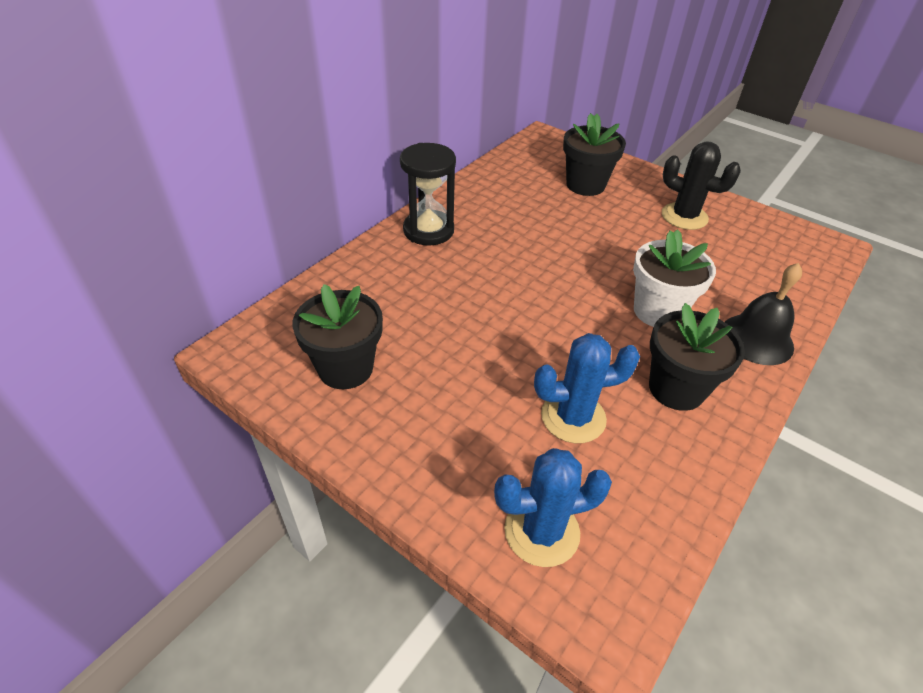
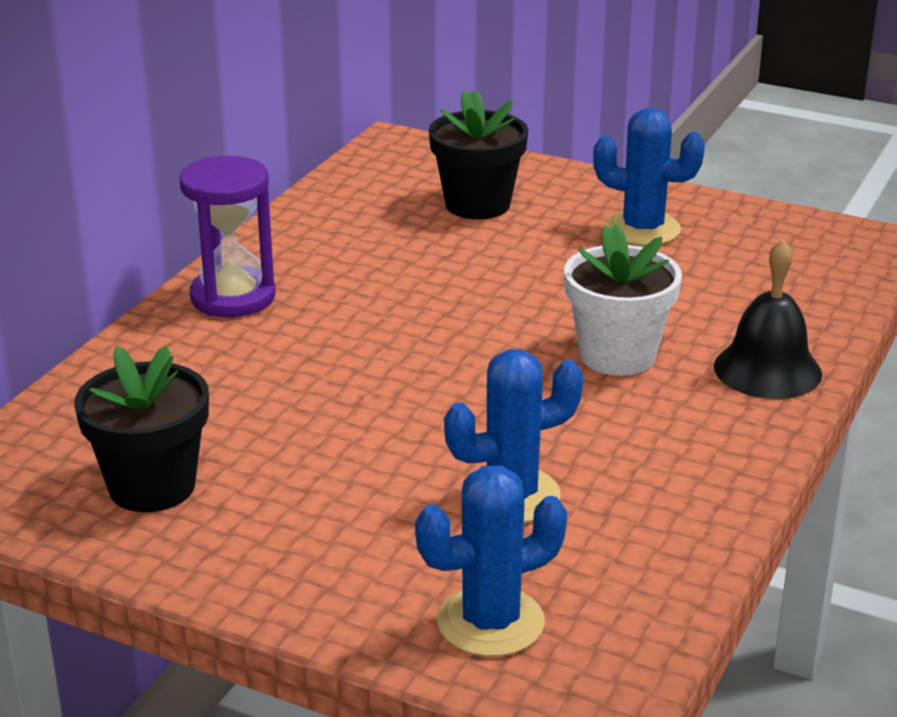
camera: 10 degrees left, 15 degrees down
black hourglass [400,143,456,246] -> purple hourglass [179,156,276,317]
black flower pot [649,303,745,411] -> none
black cactus [662,141,741,230] -> blue cactus [593,108,705,246]

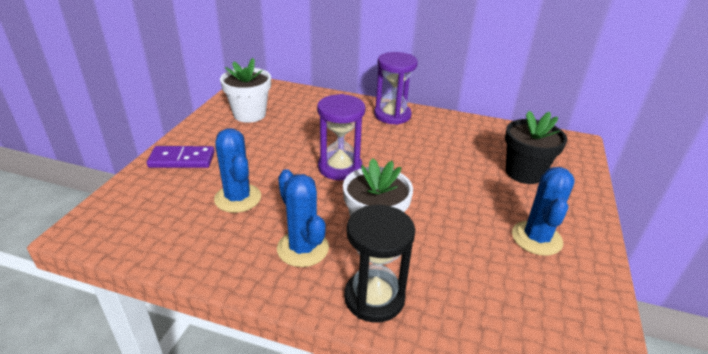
camera: 80 degrees right, 5 degrees up
black flower pot [74,346,209,512] -> white flower pot [220,58,271,123]
blue cactus [415,466,567,657] -> blue cactus moved to [277,169,329,267]
black bell [714,239,822,399] -> black hourglass [344,205,415,323]
none -> purple domino [147,146,215,168]
none -> purple hourglass [317,94,365,180]

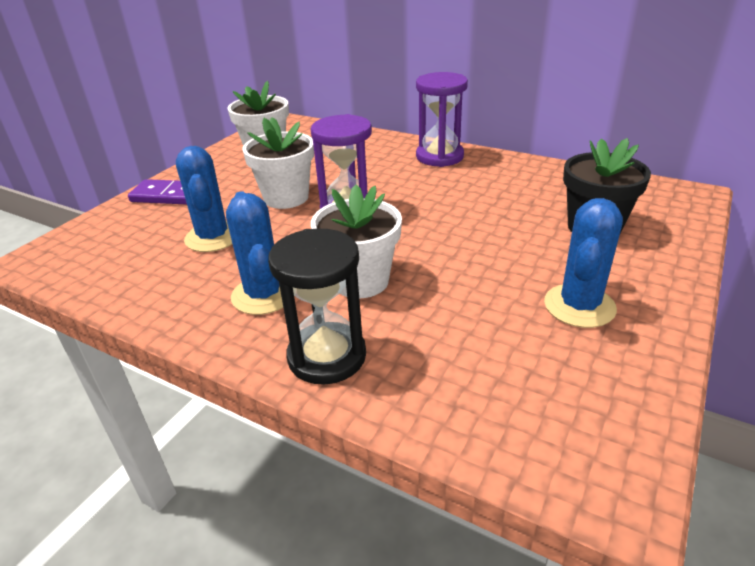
camera: 15 degrees right, 0 degrees up
none -> white flower pot [242,117,314,209]

